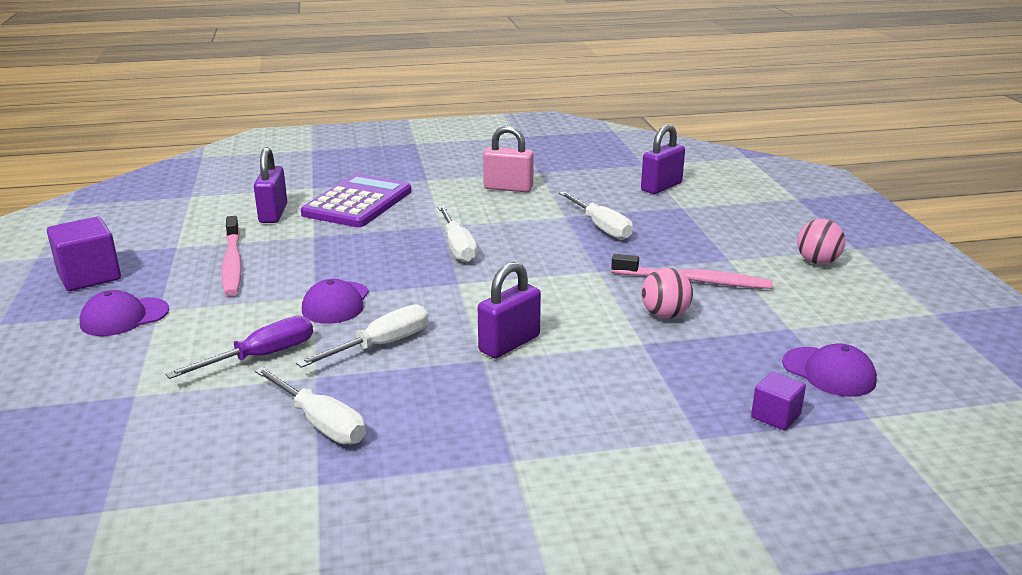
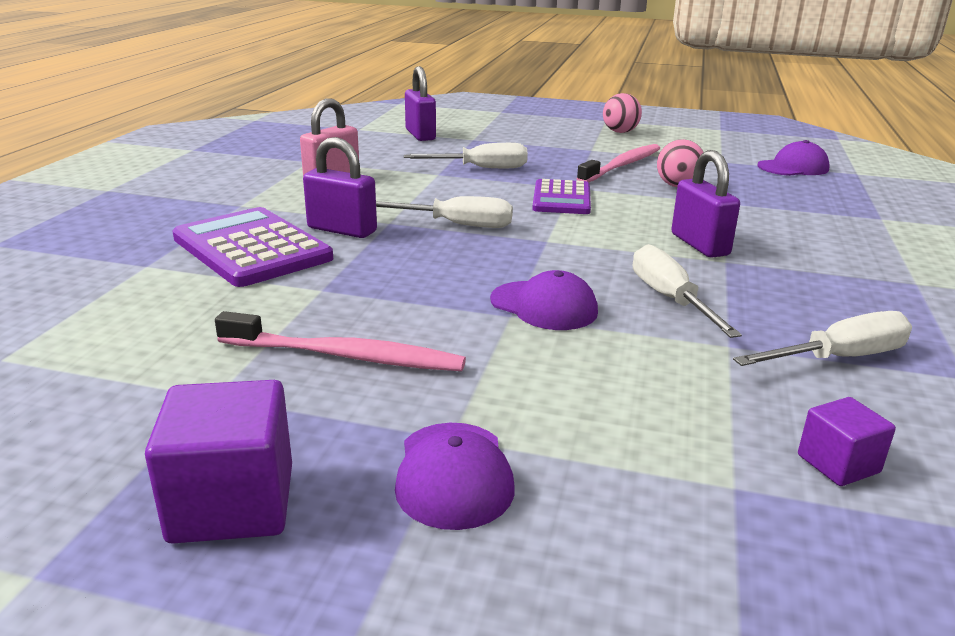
camera: 65 degrees left, 0 degrees up
purple screwdriver [166,316,313,379] -> none
purple padlock [254,147,287,223] -> purple padlock moved to [303,137,377,238]
purple cube [751,372,806,431] -> purple cube moved to [798,397,896,486]
none -> purple calculator [532,179,591,214]

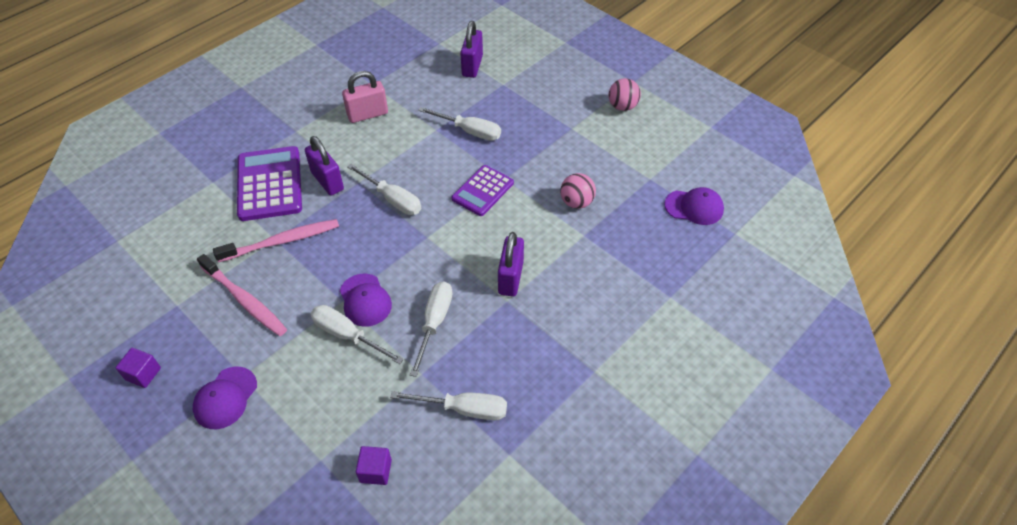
camera: 30 degrees right, 25 degrees up
purple cube [145,380,292,544] -> purple cube [116,348,161,388], size x0.57
pink toothbrush [577,144,660,183] -> pink toothbrush moved to [213,219,339,262]
none -> white screwdriver [311,305,404,364]

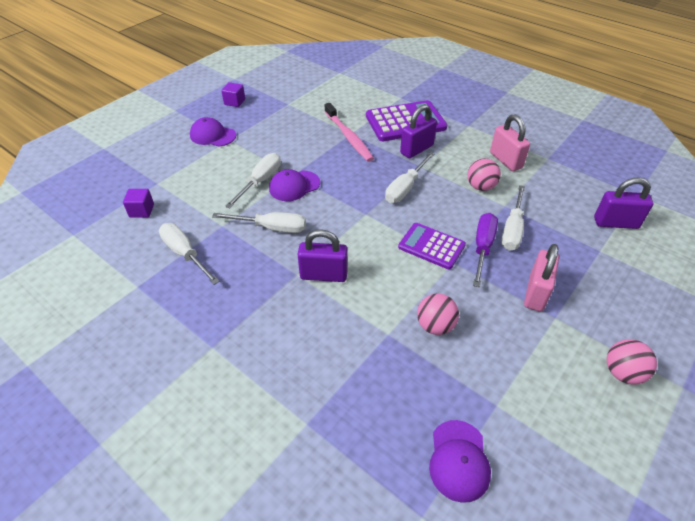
camera: 85 degrees right, 5 degrees down
pink toothbrush [197,254,287,336] -> none
white screwdriver [390,391,507,420] -> white screwdriver turned 135 degrees clockwise [159,223,220,285]
none -> pink ball [467,158,501,191]
none -> purple screwdriver [473,213,498,287]
none -> pink padlock [524,244,559,312]

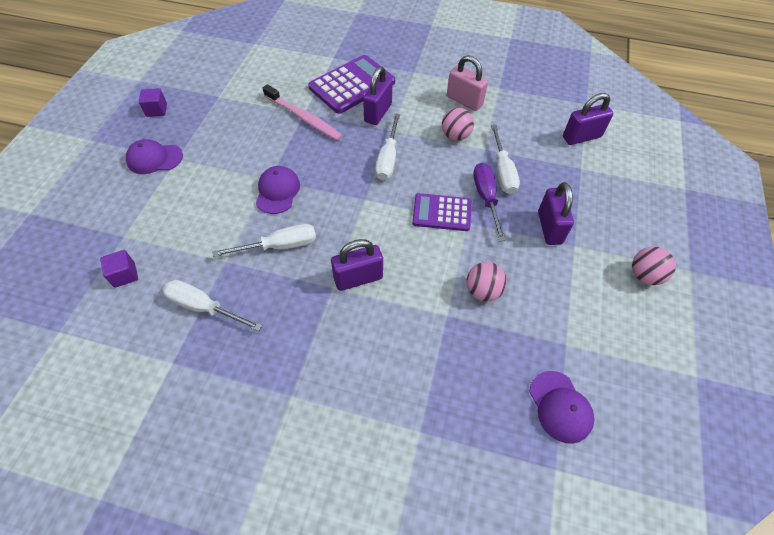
camera: 25 degrees left, 10 degrees up
white screwdriver [225,153,281,208] -> none
purple cap [269,169,320,201] -> purple cap turned 150 degrees clockwise [256,166,300,214]
pink padlock [524,244,559,312] -> purple padlock [538,182,574,245]

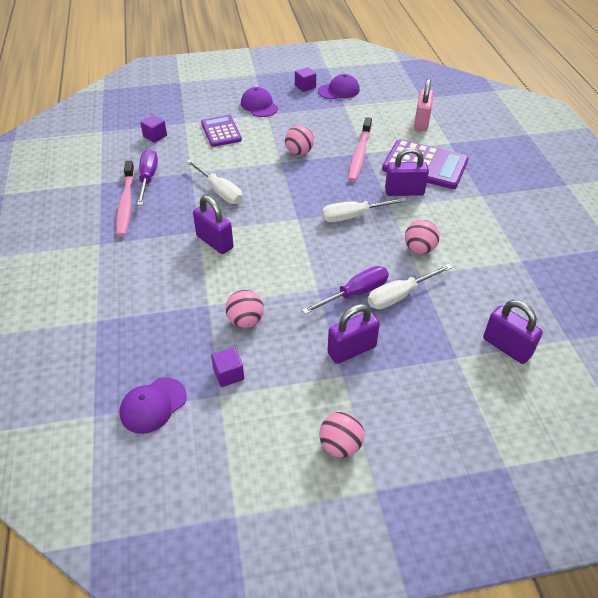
camera: 65 degrees right, 10 degrees down
white screwdriver [163,280,262,331] -> purple screwdriver [137,149,158,205]
purple cap [256,166,300,214] -> purple cap moved to [318,74,360,99]
purple calculator [412,193,471,231] -> purple calculator moved to [201,115,242,147]
pink padlock [447,55,488,111] -> pink padlock moved to [414,78,434,132]
none -> pink toothbrush [116,161,135,237]
none -> purple cube [211,347,244,387]
none -> pink ball [285,125,314,155]

